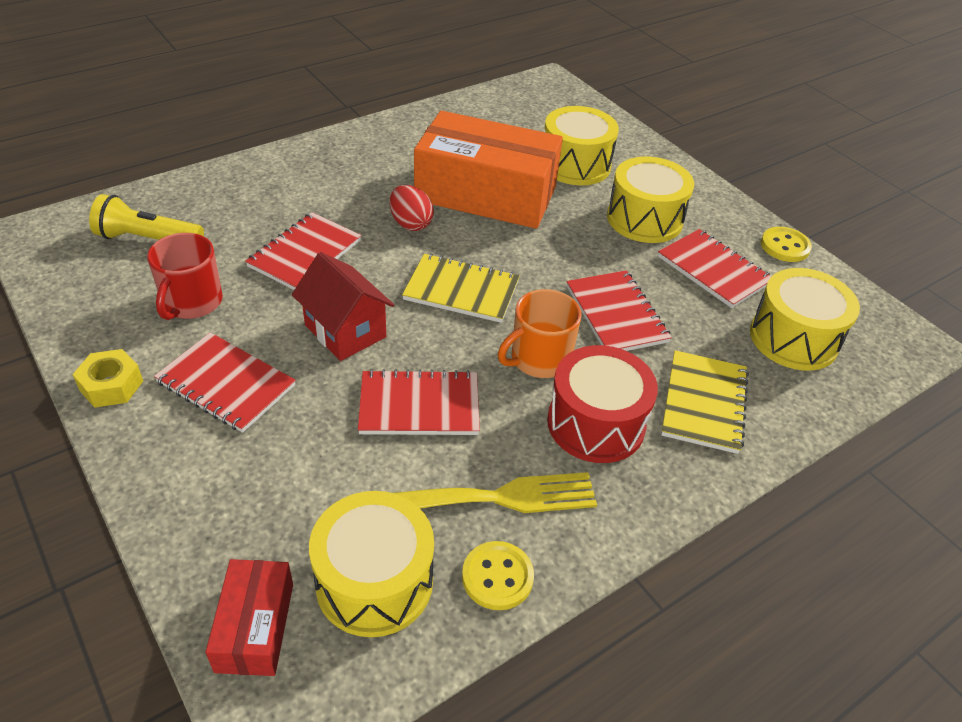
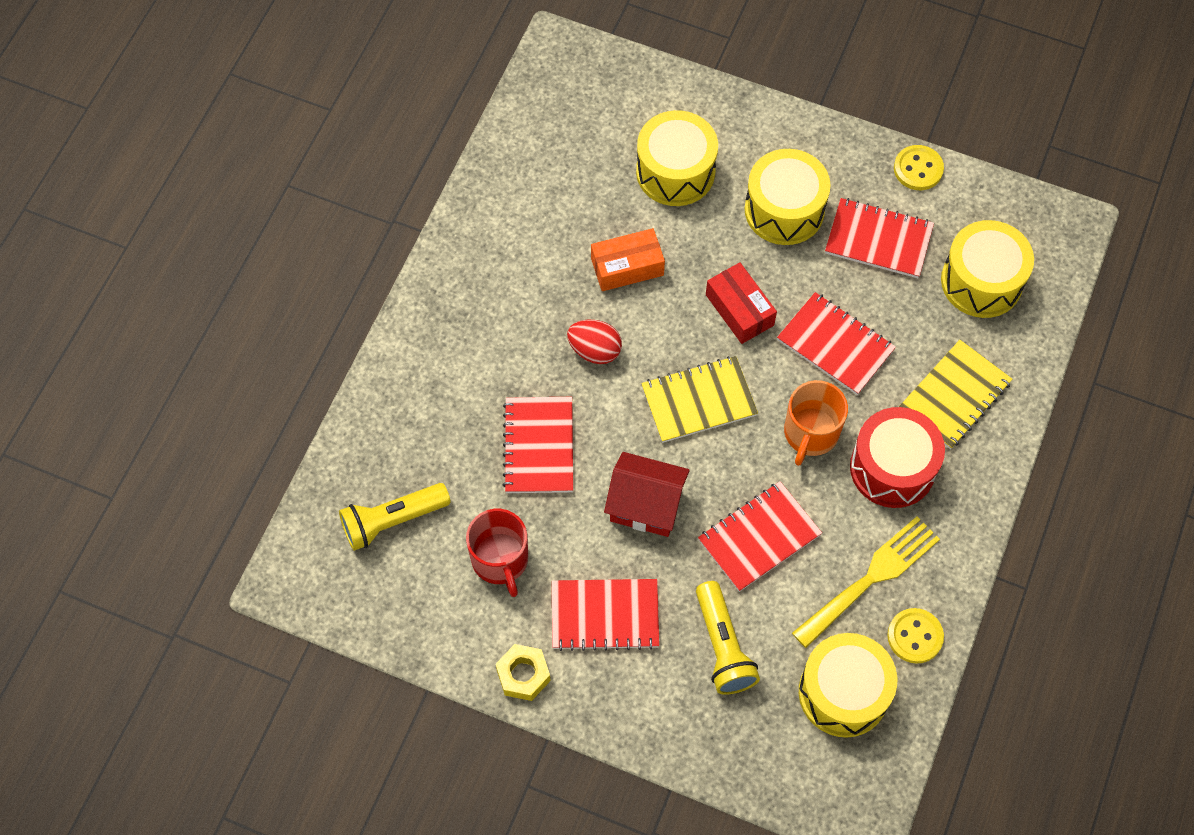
camera: 30 degrees left, 20 degrees up
red box [206,559,293,676] -> red box moved to [706,262,777,344]
orange box [414,111,563,229] -> orange box [591,228,665,291], size x0.47
yellow notebook [661,350,749,454] -> yellow notebook turned 60 degrees clockwise [899,340,1012,449]
none -> yellow flashlight [696,581,760,695]

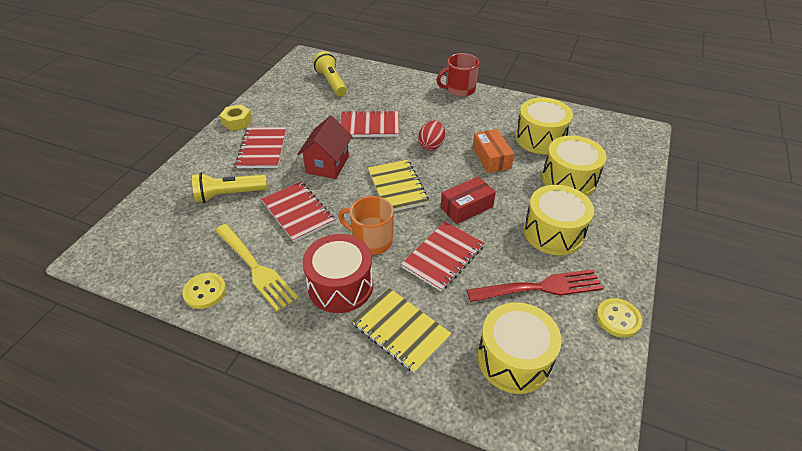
camera: 90 degrees right, 20 degrees down
red mug [466,509,528,597] -> red mug moved to [437,53,479,97]
yellow drum [799,633,897,738] -> yellow drum moved to [515,98,573,154]
red notebook [825,198,934,278] -> red fork [467,269,603,302]

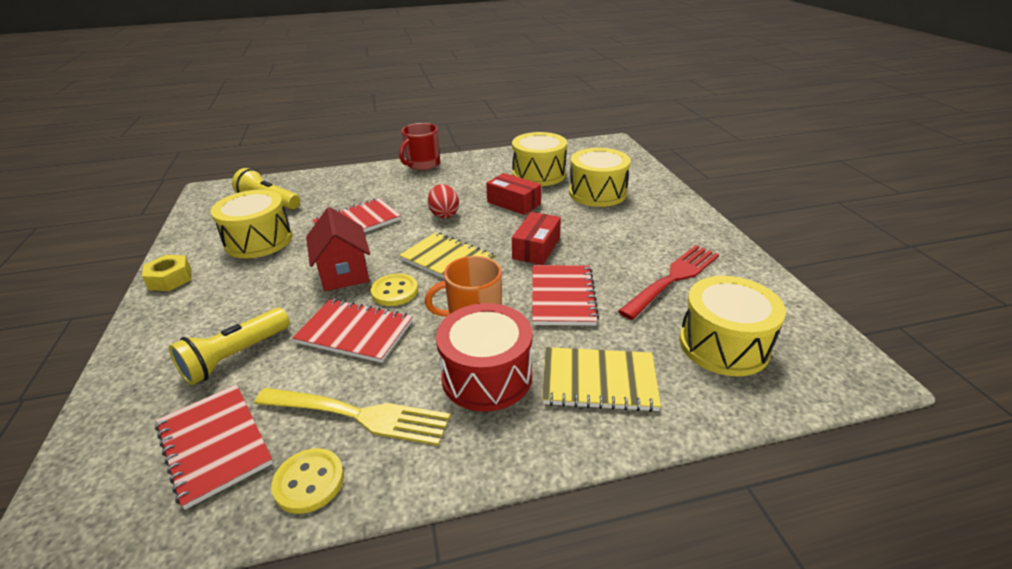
camera: 35 degrees left, 10 degrees down
red notebook [235,127,286,168] -> red notebook moved to [155,384,273,510]
orange box [473,129,514,173] -> red box [486,173,541,215]
yellow drum [524,185,594,255] -> yellow drum moved to [210,190,292,259]
yellow button [596,298,642,337] -> yellow button moved to [371,274,418,306]

